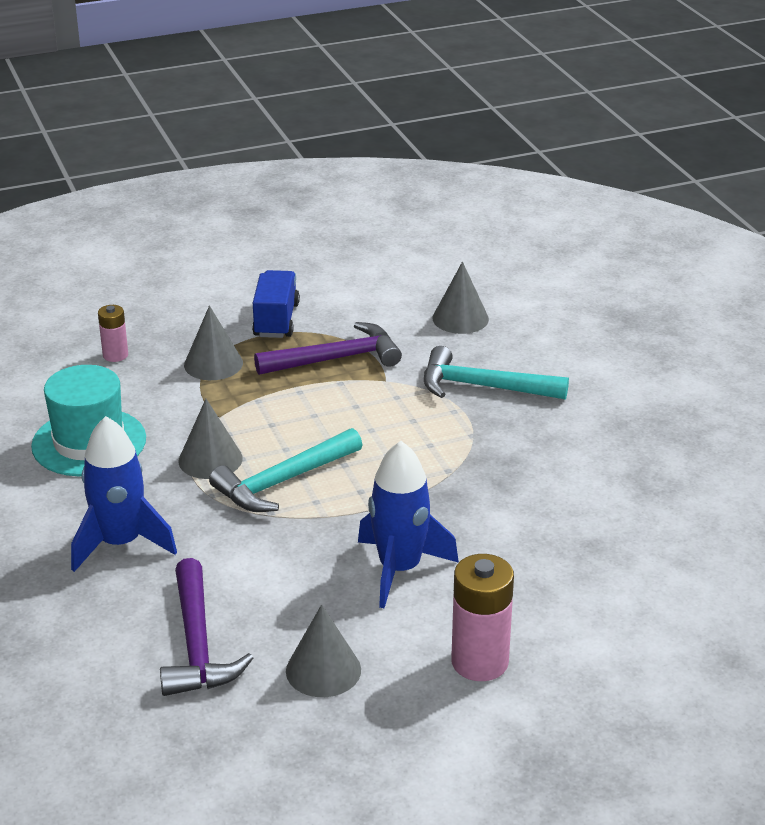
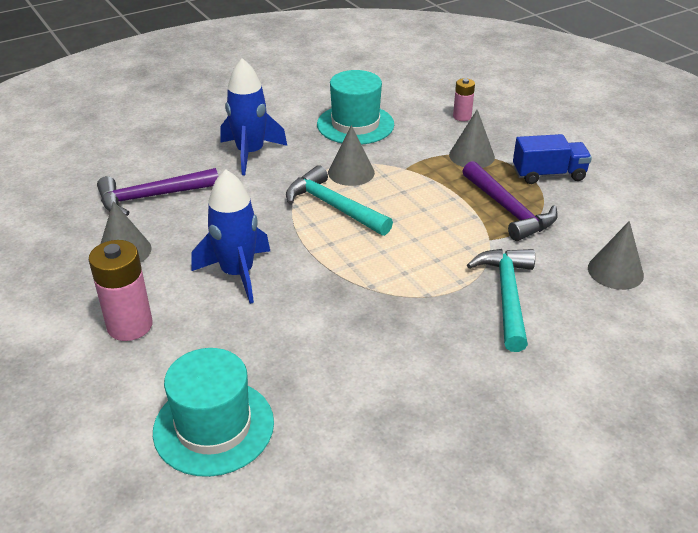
camera: 80 degrees right, 5 degrees up
none -> turquoise hat [153,348,274,477]

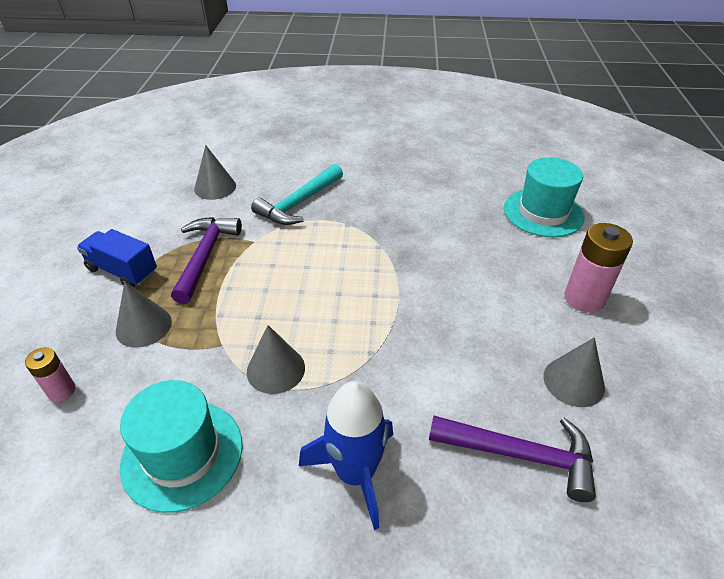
camera: 145 degrees left, 5 degrees up
blue rocket [191,169,270,304] -> none
turquoise hammer [286,165,393,236] -> none

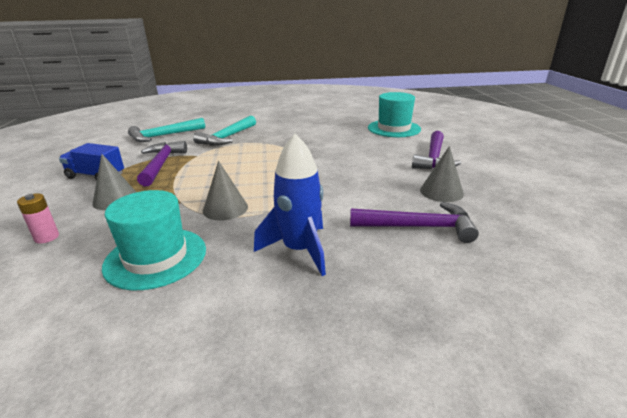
camera: 10 degrees left, 15 degrees down
grey cone [194,145,236,200] -> turquoise hammer [128,118,205,142]
pink battery [564,223,633,313] -> purple hammer [412,131,461,169]

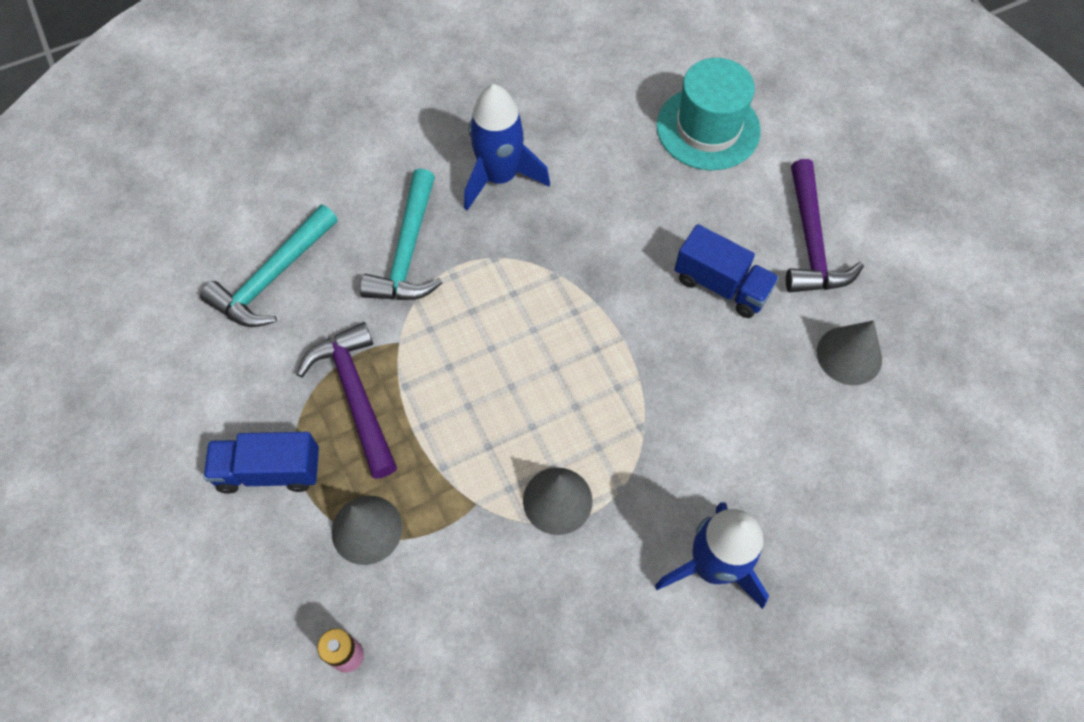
camera: 20 degrees left, 35 degrees up
turquoise hat [102,190,206,290] -> none
purple hammer [350,202,479,243] -> none
none -> blue rocket [464,84,550,211]
none -> blue truck [674,224,779,318]

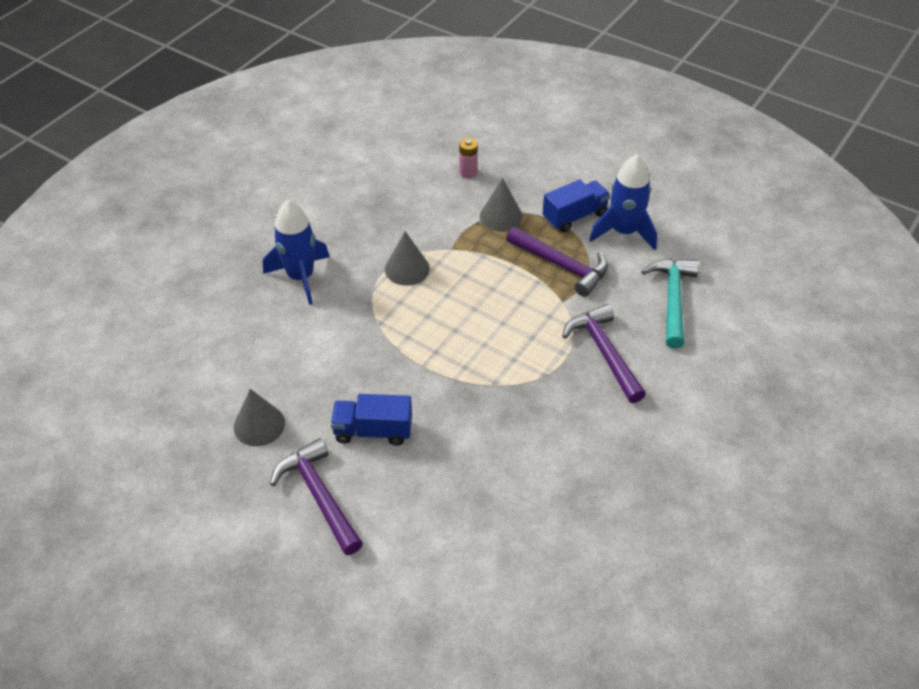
camera: 150 degrees right, 15 degrees down
turquoise hammer [360,169,442,300] -> purple hammer [562,304,646,403]
blue rocket [464,84,550,211] -> blue rocket moved to [589,155,657,250]
turquoise hat [657,58,761,170] -> none

